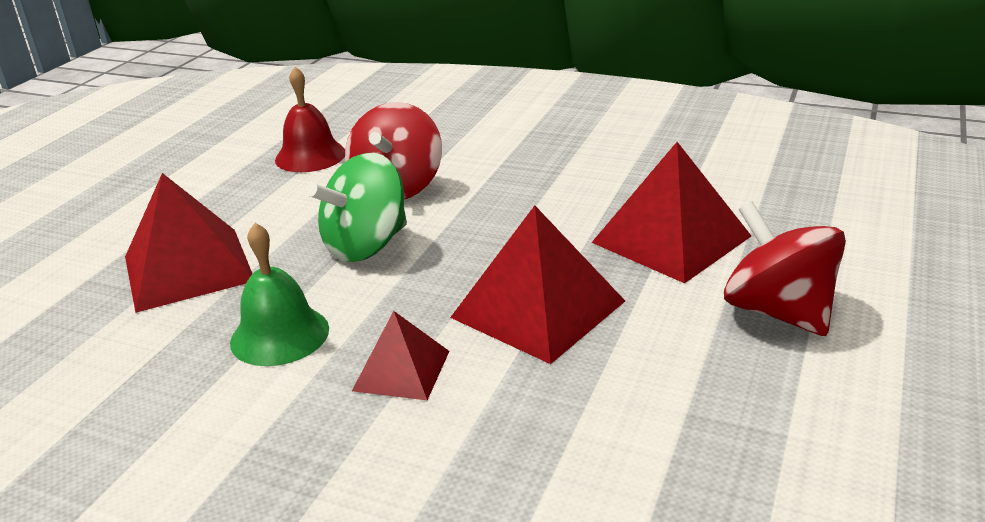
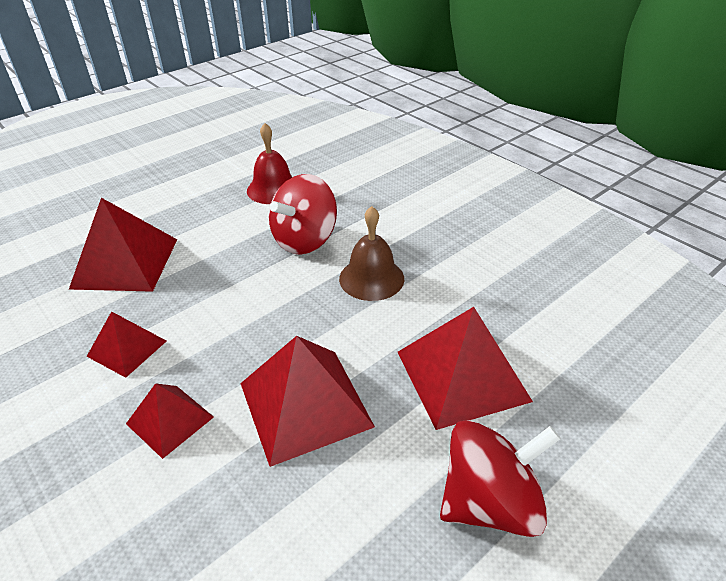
camera: 25 degrees right, 10 degrees up
green bell [230,223,329,366] -> red pyramid [86,311,166,378]
green spinning top [308,153,407,262] -> none
red spinning top [724,202,846,336] -> red spinning top turned 75 degrees clockwise [440,420,561,537]
none -> brown bell [339,206,404,301]

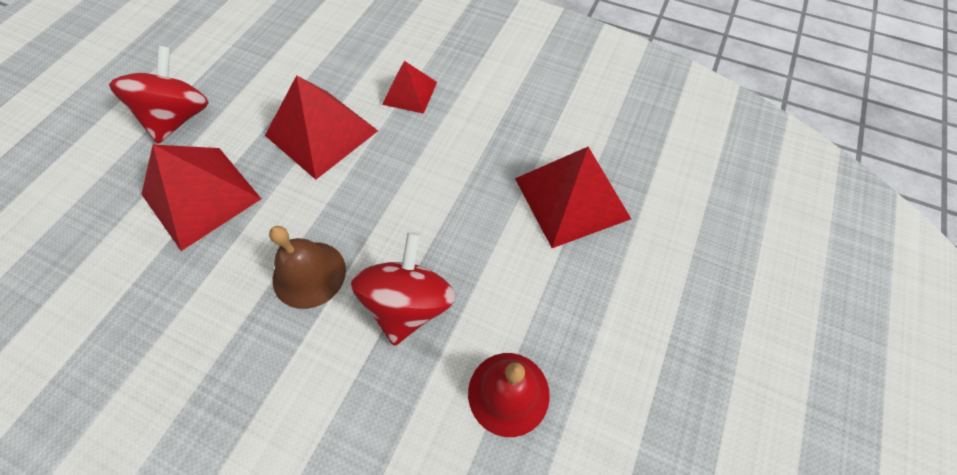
camera: 155 degrees right, 20 degrees up
red pyramid [86,311,166,378] -> none
red spinning top [440,420,561,537] -> red spinning top turned 150 degrees clockwise [109,45,209,143]

